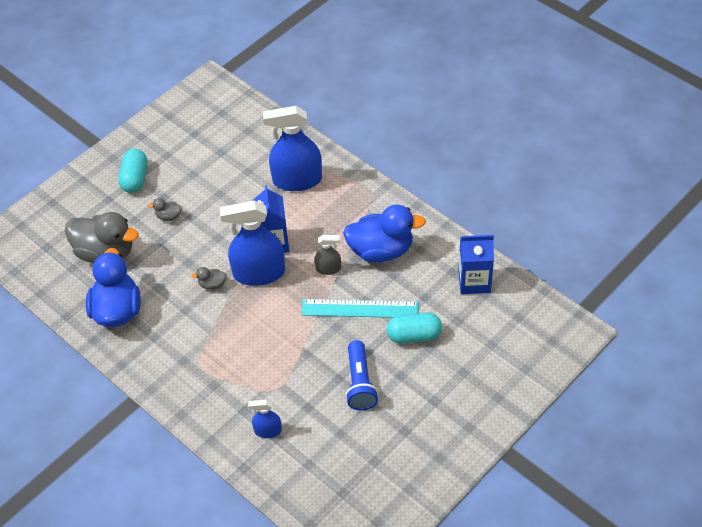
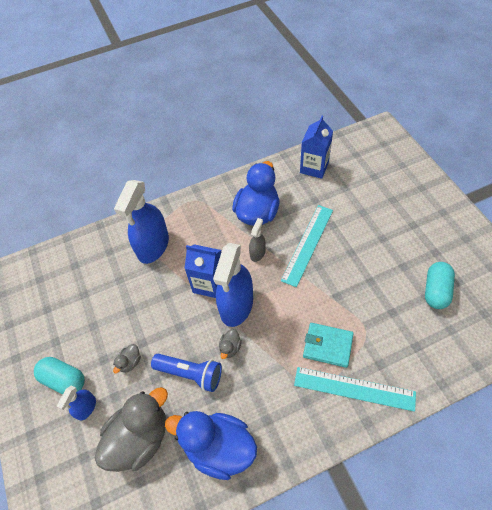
camera: 65 degrees left, 5 degrees up
blue spray bottle [248,400,282,438] -> blue spray bottle moved to [57,386,96,420]
blue flashlight [345,340,378,410] -> blue flashlight moved to [151,354,222,392]
turquoise capsule [387,313,442,344] -> turquoise capsule moved to [425,262,455,309]
none -> turquoise ruler [294,367,416,412]
none -> turquoise wallet [303,323,354,368]

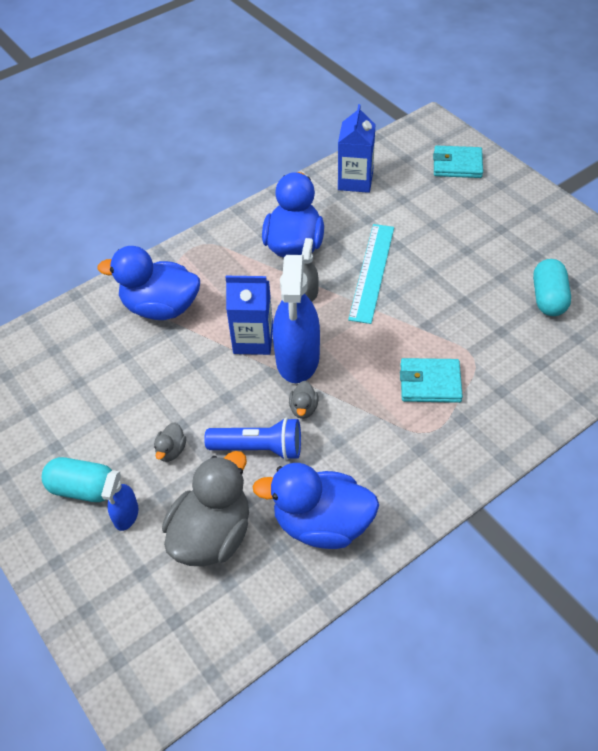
camera: 15 degrees left, 5 degrees down
blue spray bottle [114,180,169,264] -> blue duck [97,246,200,320]
turquoise ruler [294,367,416,412] -> none
none -> turquoise wallet [433,146,483,178]

